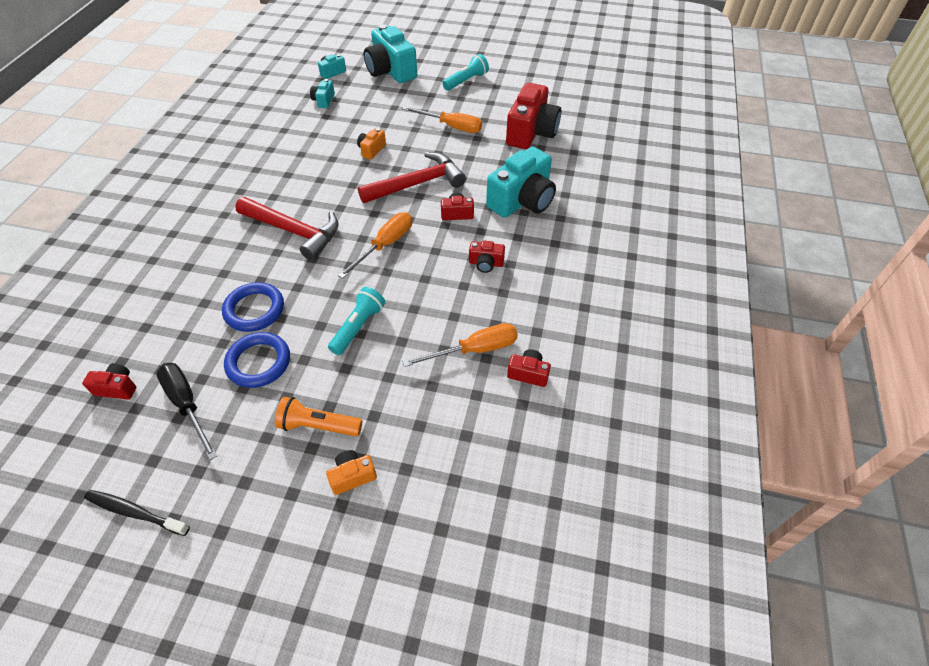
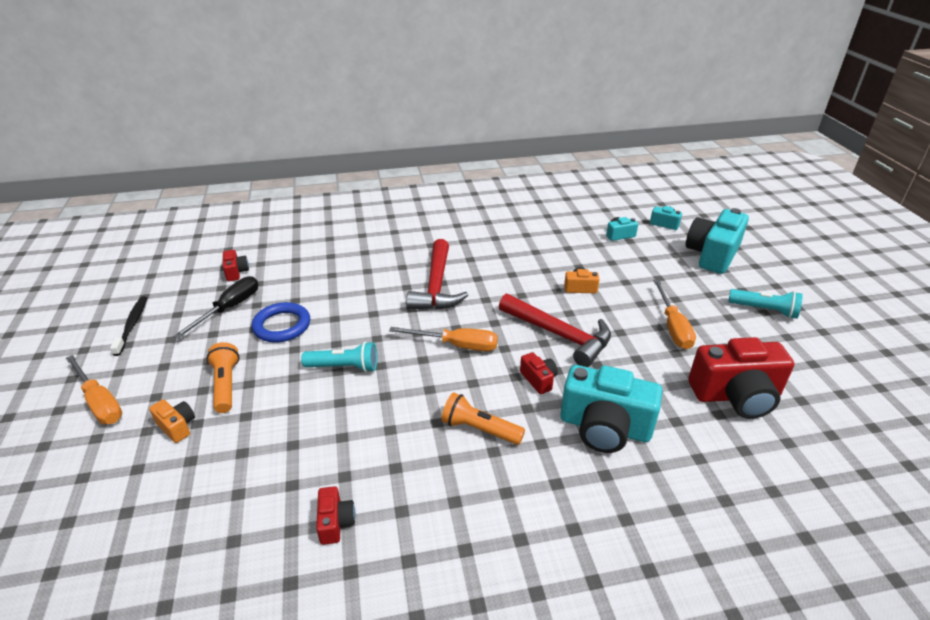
camera: 65 degrees right, 15 degrees down
blue ring [222,282,284,332] -> none
orange screwdriver [402,323,518,367] -> orange screwdriver moved to [66,355,122,424]
red camera [469,240,505,273] -> orange flashlight [441,392,525,445]

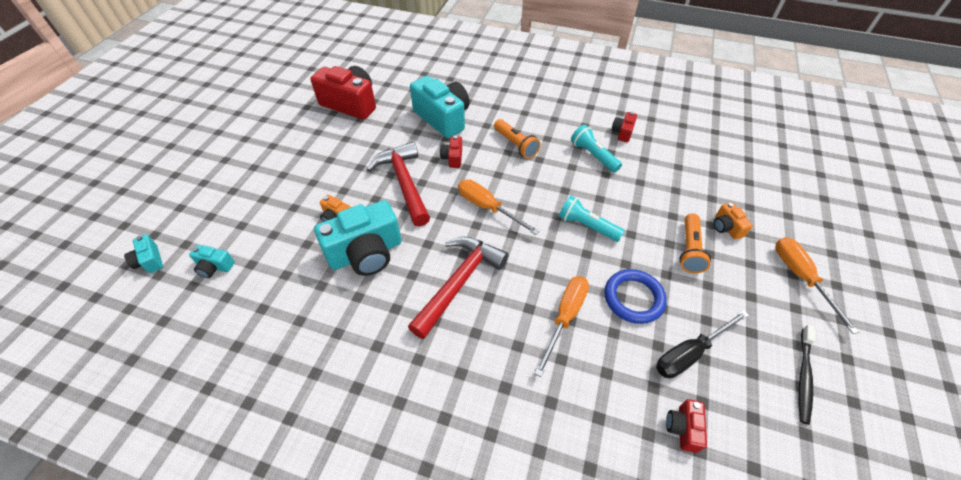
camera: 150 degrees left, 15 degrees up
orange screwdriver [653,280,696,349] -> orange screwdriver moved to [534,276,589,377]
turquoise camera [686,208,749,274] -> turquoise camera moved to [314,200,401,276]
turquoise flashlight [728,289,803,319] -> turquoise flashlight moved to [571,125,622,173]

